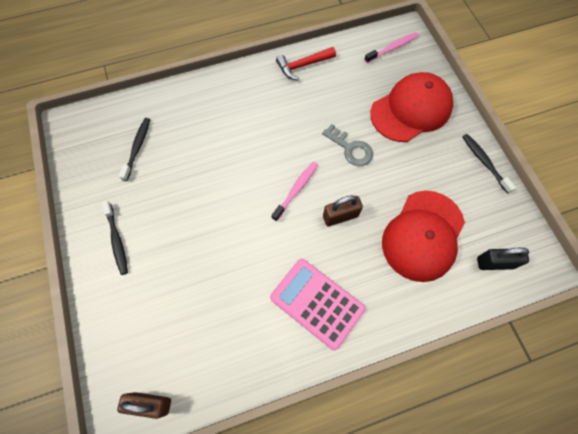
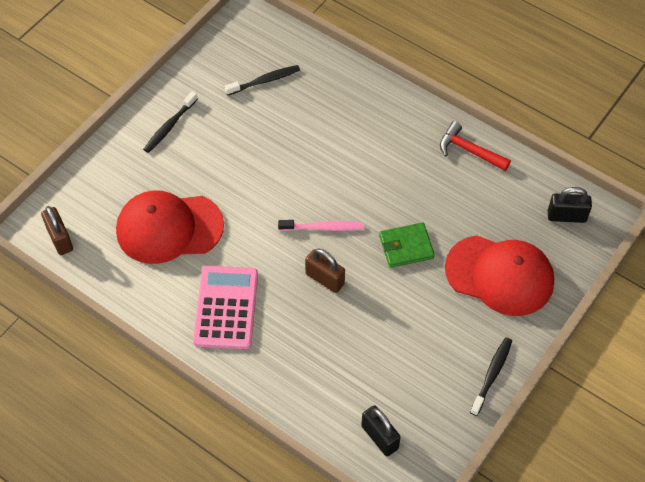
camera: 55 degrees right, 10 degrees down
grey key [322,124,373,166] -> green wallet [379,222,435,268]
pink toothbrush [364,32,419,63] -> black padlock [548,187,592,223]
red cap [382,191,465,282] -> red cap moved to [116,190,224,264]

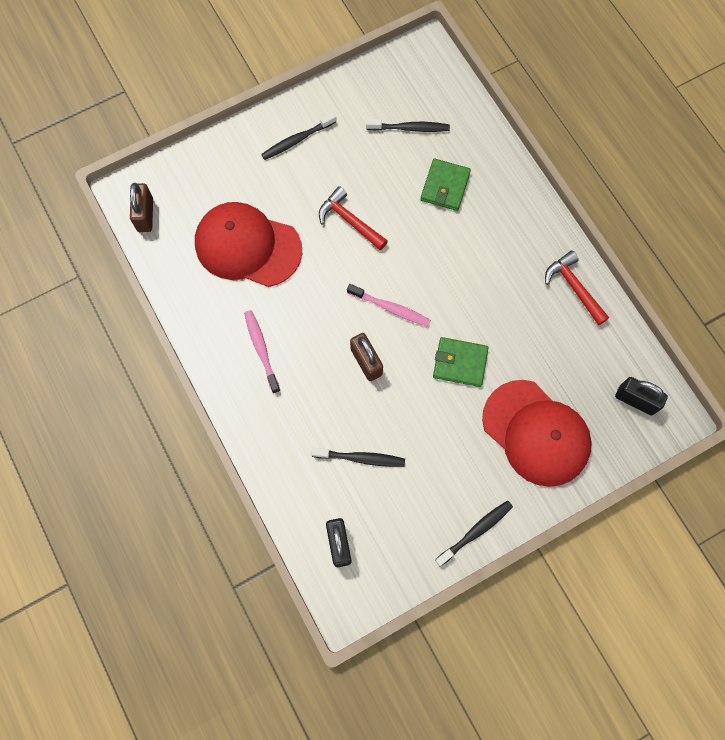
camera: 25 degrees right, 15 degrees up
pink calculator [193,266,258,349] -> pink toothbrush [244,310,280,393]
none -> black toothbrush [311,448,405,467]
none -> red hammer [319,186,388,250]
none -> green wallet [420,158,471,211]

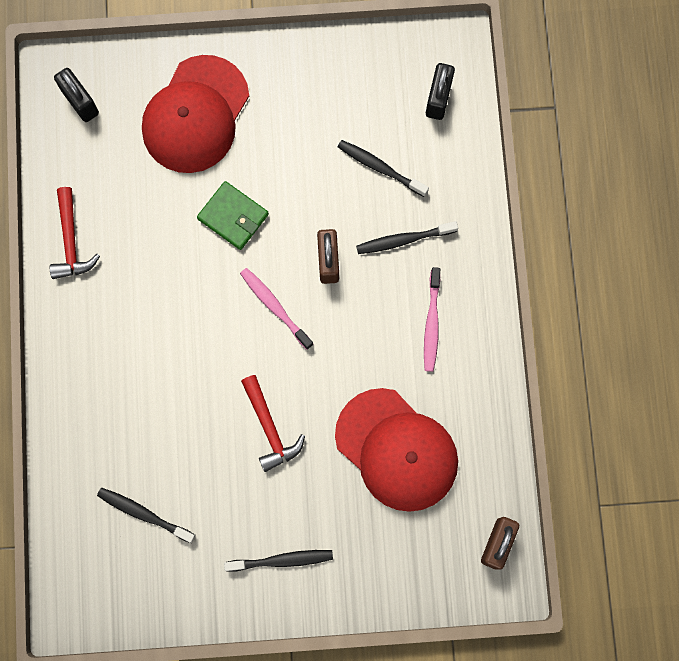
camera: 155 degrees left, 5 degrees up
green wallet [420,158,471,211] -> none
black toothbrush [435,500,513,567] -> black toothbrush moved to [356,221,458,254]
red cap [482,380,592,487] -> red cap turned 135 degrees counterclockwise [142,55,249,173]

